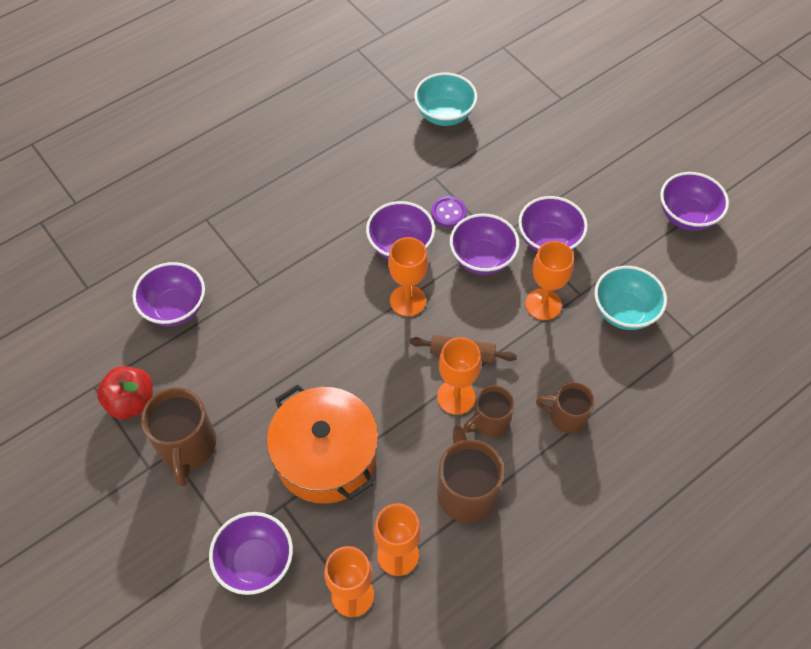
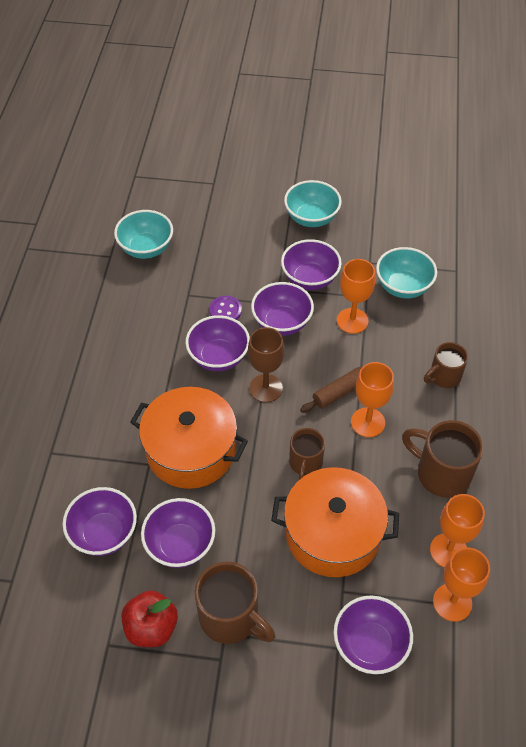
camera: 45 degrees left, 5 degrees down
orange goblet [388,237,428,316] -> brown goblet [248,327,285,403]
brown mug [463,386,514,437] -> brown mug moved to [289,428,325,480]
purple bowl [660,172,729,231] -> purple bowl moved to [141,498,215,568]
none -> orange pot [130,387,248,489]
none -> turquoise bowl [284,180,342,227]

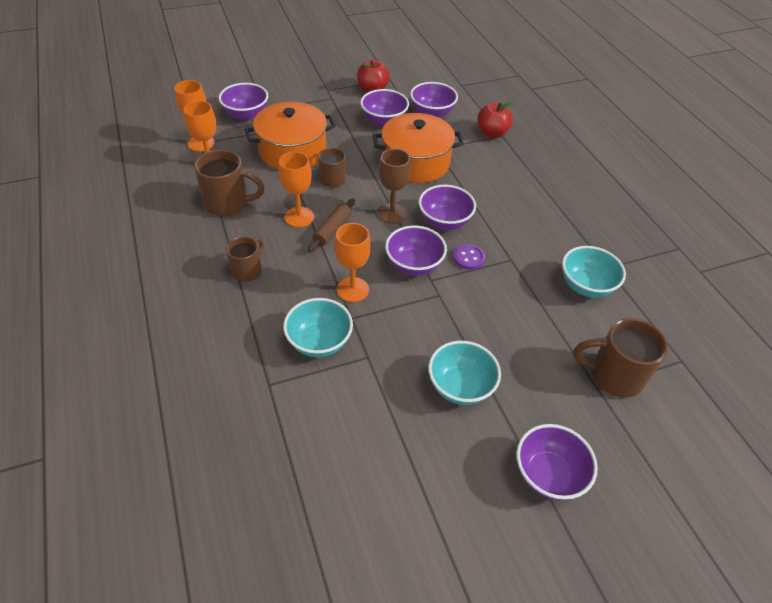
camera: 150 degrees right, 5 degrees down
brown mug [195,561,275,644] -> brown mug moved to [573,318,668,398]
purple bowl [281,239,342,290] -> purple bowl moved to [516,424,598,500]
none -> red apple [477,101,514,138]

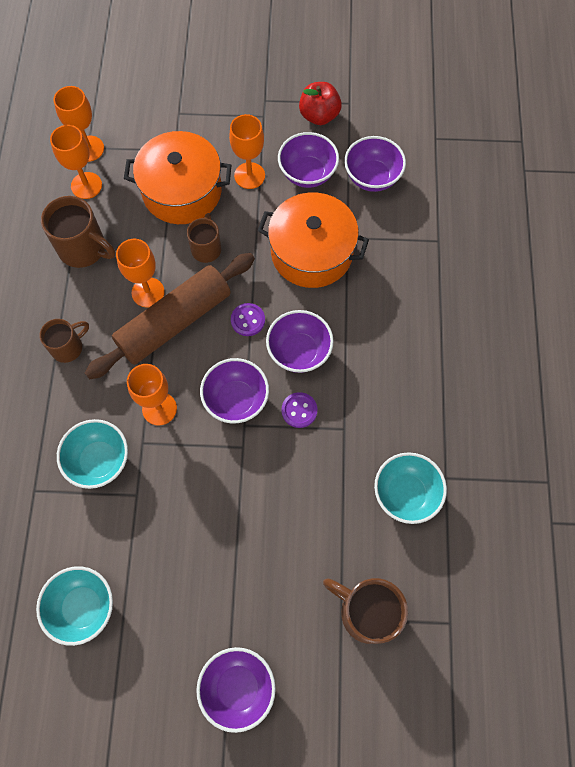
camera: 25 degrees right, 20 degrees up
purple bowl [219,83,268,121] -> none
brown rolling pin [308,198,355,252] -> brown rolling pin [85,253,255,379], size x2.11
brown goblet [378,149,411,224] -> purple button [231,303,265,336]
turquoise bowl [428,341,501,405] -> turquoise bowl moved to [36,566,113,646]
red apple [477,101,514,138] -> none
none -> orange goblet [229,114,265,189]

